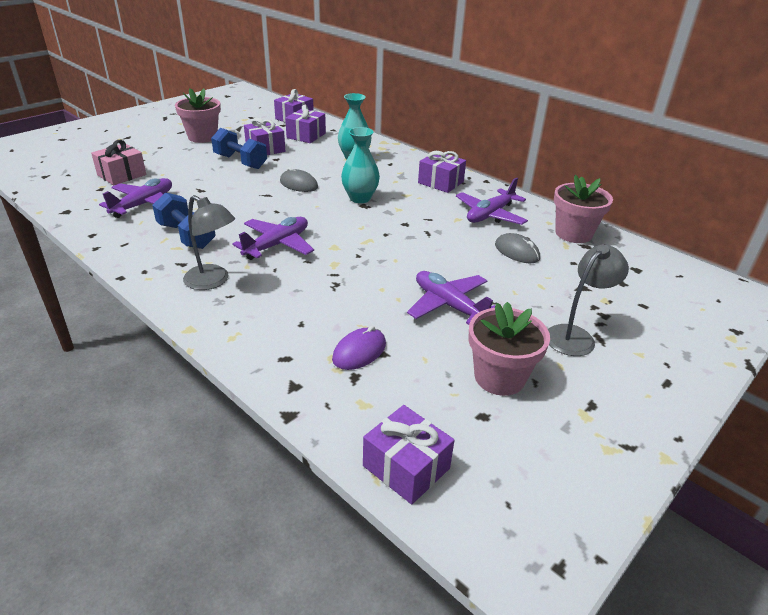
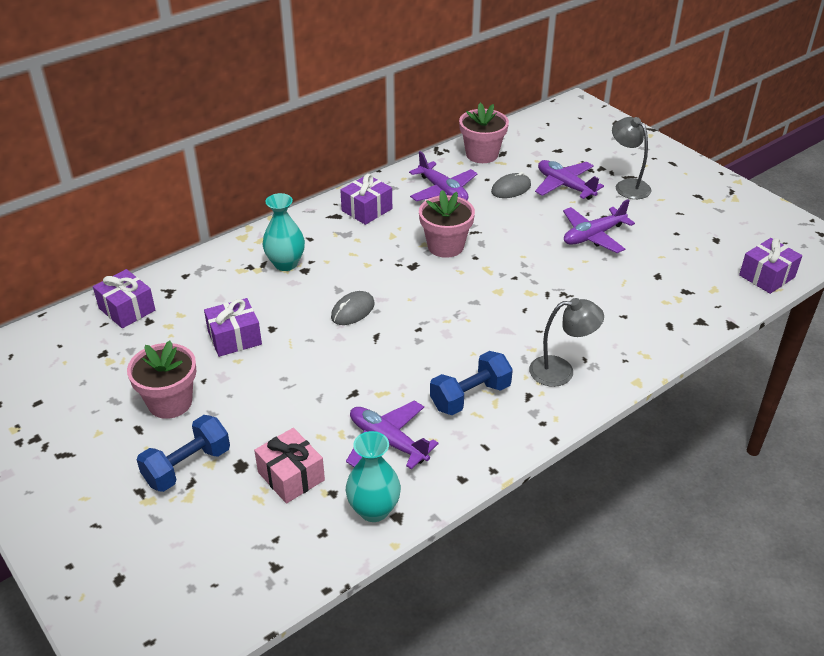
camera: 80 degrees left, 5 degrees up
grey lamp [183,195,235,290] -> grey lamp turned 45 degrees clockwise [529,298,604,387]
blue dumbbell [211,128,267,169] -> blue dumbbell moved to [137,415,230,492]
purple plane [232,217,314,260] -> purple plane moved to [535,160,604,200]
purple gift [285,105,326,143] -> none
purple mouse [332,326,386,370] -> none
turquoise vase [341,127,380,203] -> turquoise vase moved to [346,431,401,522]
pink flower pot [468,302,550,396] -> pink flower pot moved to [419,190,475,258]

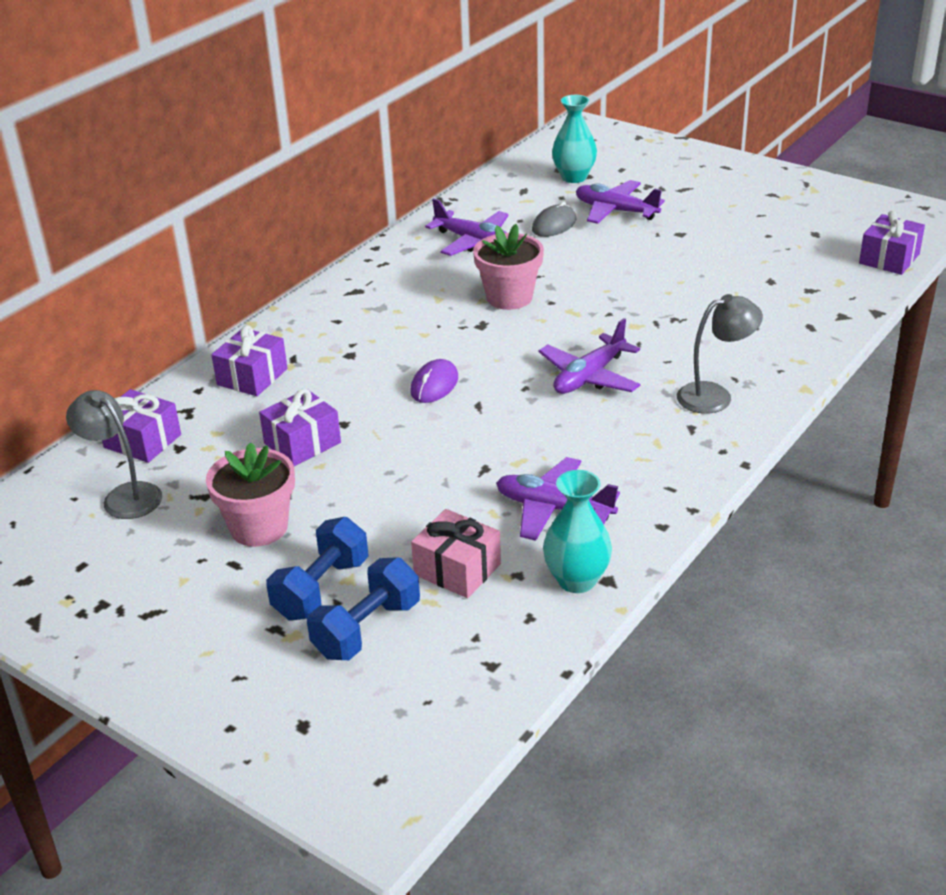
camera: 15 degrees left, 5 degrees down
turquoise vase [262,193,305,271] -> turquoise vase moved to [552,95,597,183]
grey mouse [331,291,375,325] -> purple mouse [410,359,458,403]
purple gift [340,174,392,225] -> purple gift moved to [211,325,288,396]
blue dumbbell [430,351,513,415] -> blue dumbbell moved to [307,557,420,660]
pink flower pot [459,103,509,163] -> none
purple plane [563,199,635,253] -> purple plane moved to [539,318,640,394]
grey lamp [612,117,651,199] -> grey lamp moved to [66,390,162,519]

